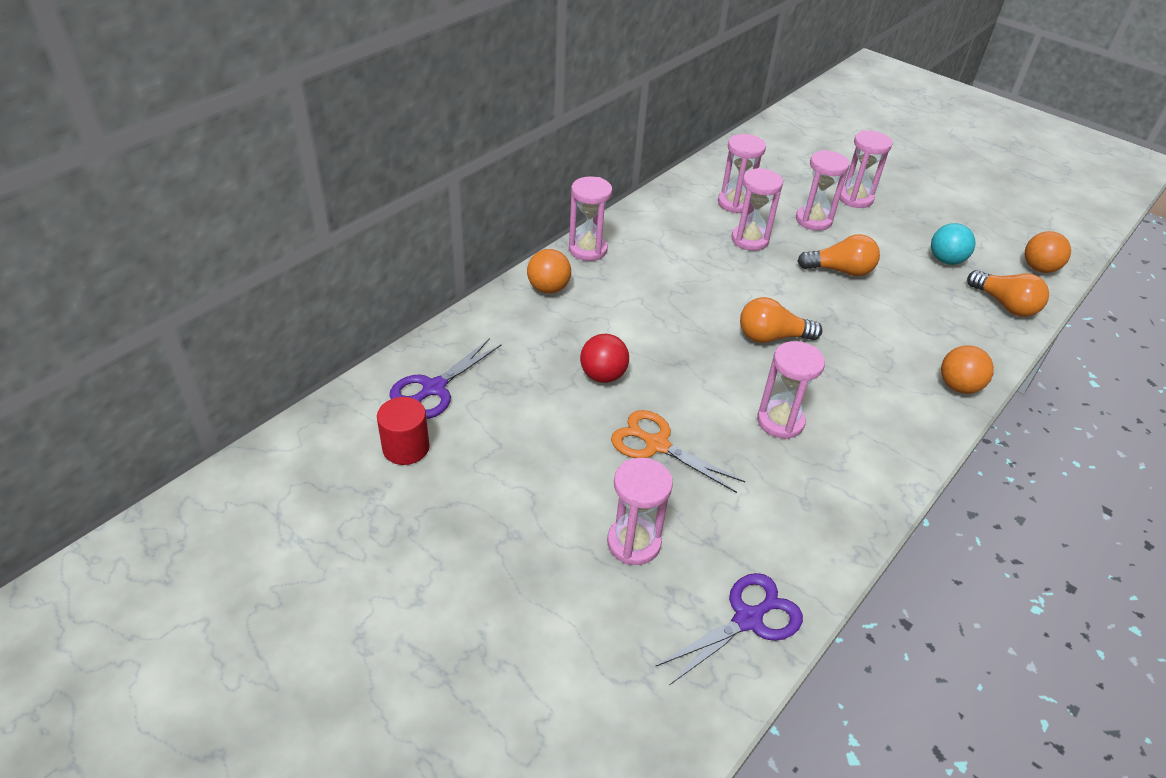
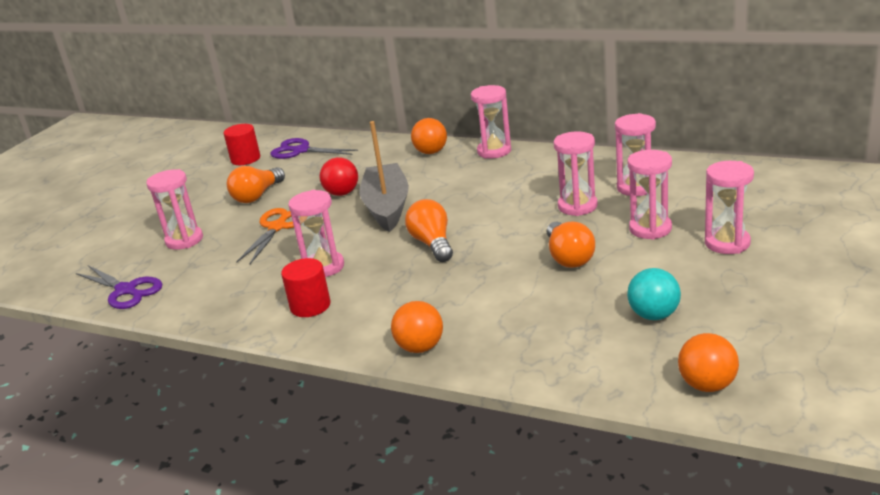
camera: 80 degrees right, 15 degrees down
orange light bulb [967,270,1049,317] -> orange light bulb moved to [227,166,285,203]
none -> red cylinder [281,258,330,317]
none -> grey boat [359,121,409,232]

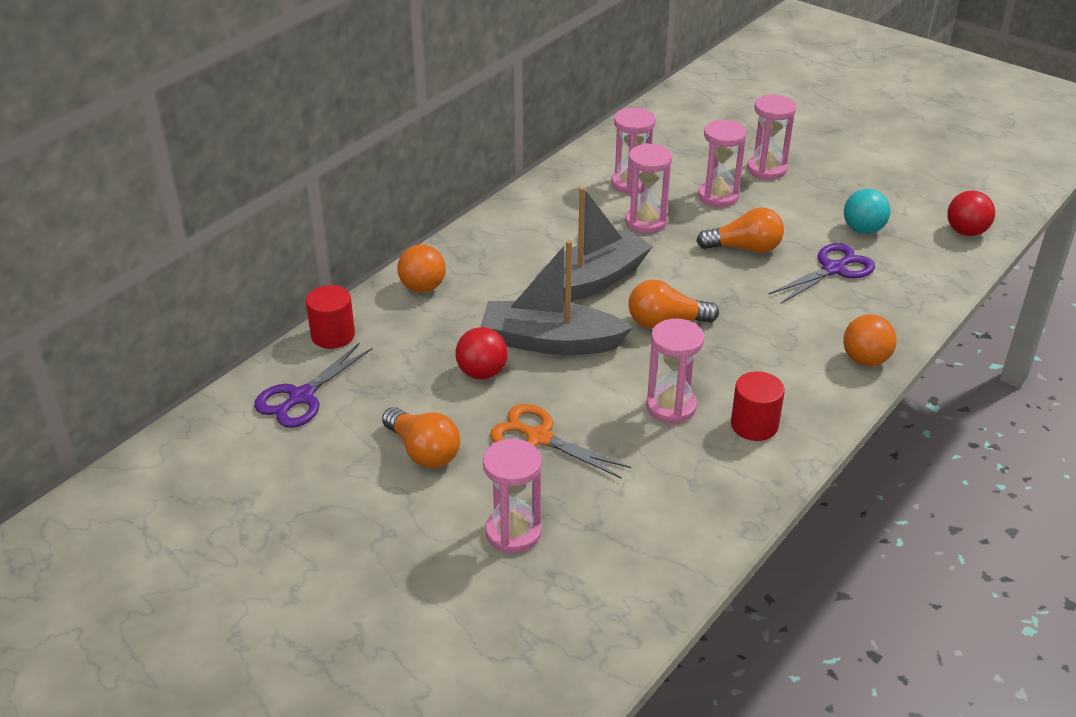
camera: 80 degrees left, 10 degrees up
purple scissors [76,265,162,309] -> purple scissors moved to [769,243,875,303]
red cylinder [223,124,260,165] -> red cylinder moved to [306,285,355,349]
pink hourglass [471,85,511,159] -> none
orange ball [678,333,739,392] -> red ball [947,190,995,236]
none -> grey boat [535,186,653,302]

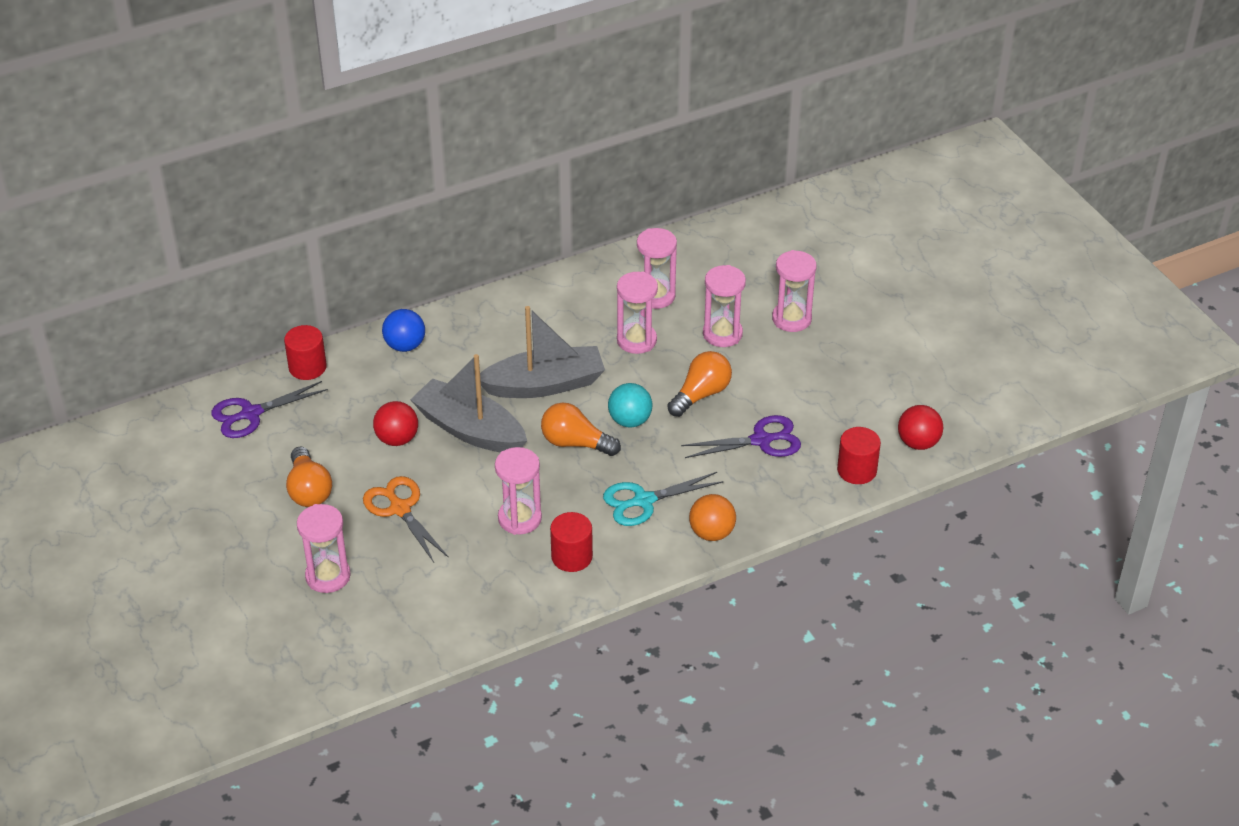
camera: 25 degrees right, 5 degrees up
orange ball [397,244,446,293] -> blue ball [382,309,425,352]
orange light bulb [696,207,784,253] -> orange light bulb turned 75 degrees counterclockwise [667,351,732,417]
turquoise ball [844,189,890,234] -> turquoise ball moved to [608,383,652,428]
none -> turquoise scissors [603,472,724,526]
none -> red cylinder [837,427,881,484]

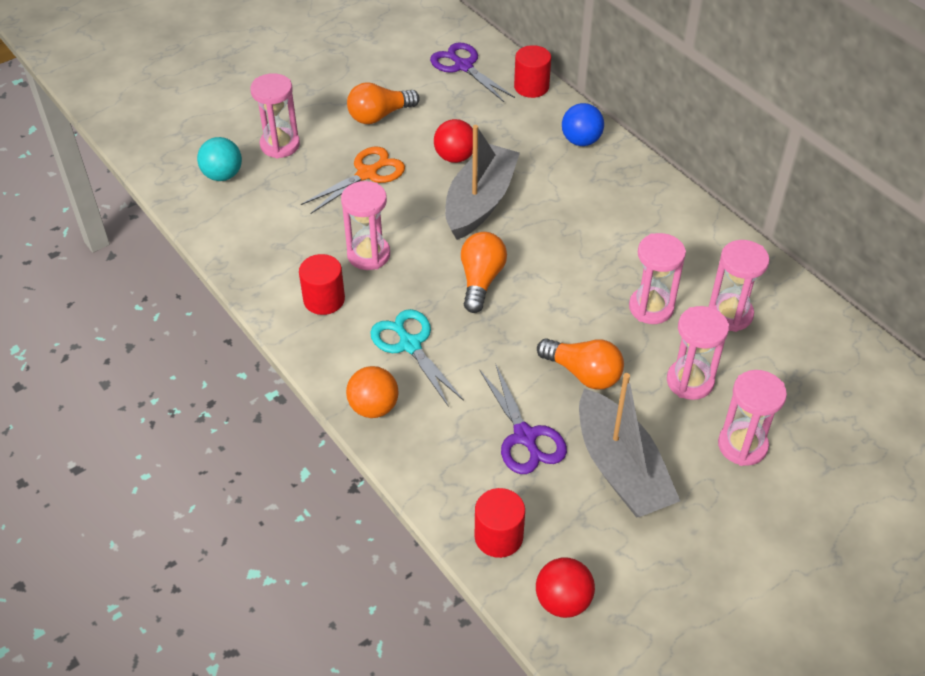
camera: 80 degrees right, 5 degrees up
grey boat [480,306,605,398] -> grey boat moved to [579,373,680,517]
turquoise ball [608,383,652,428] -> turquoise ball moved to [197,137,242,181]

